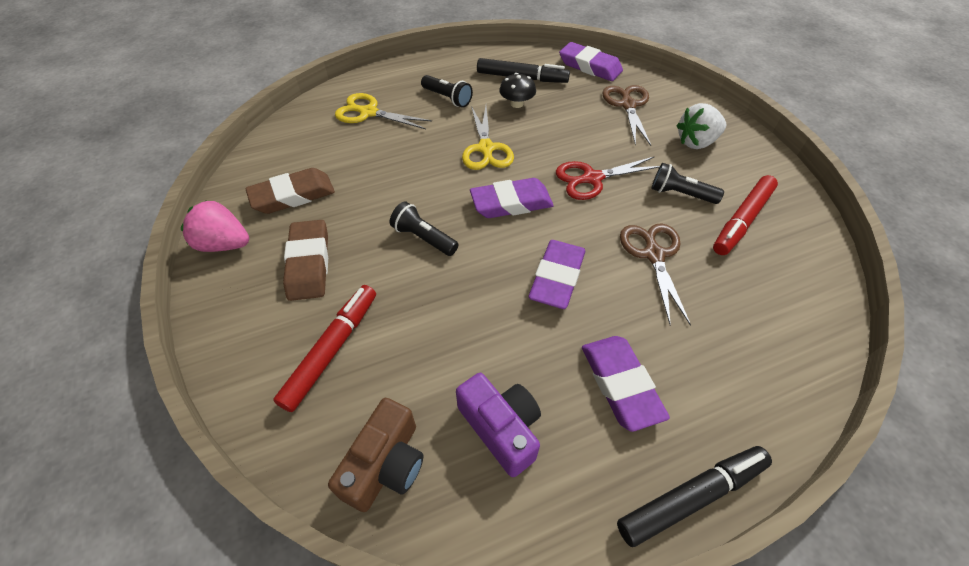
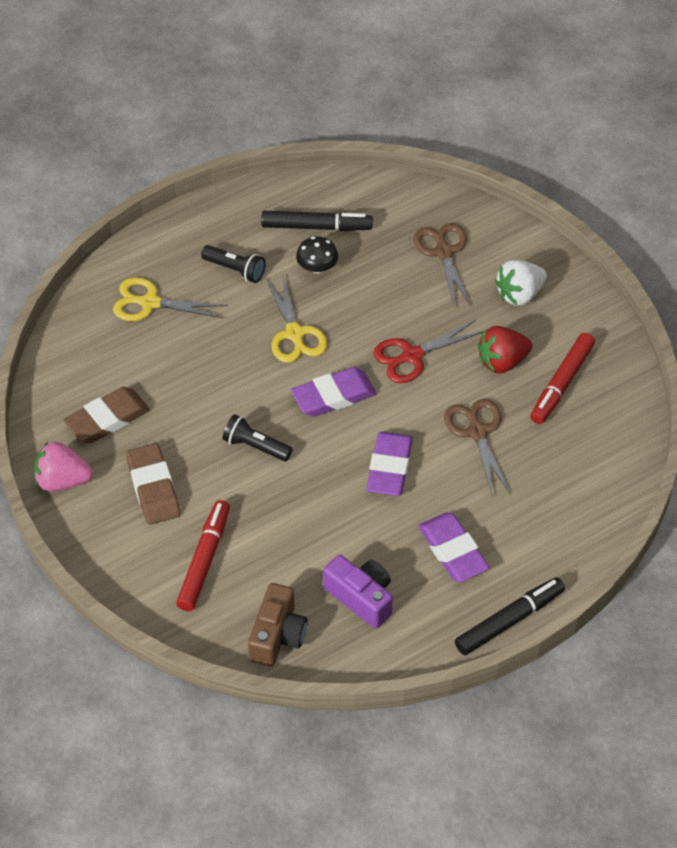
camera: 10 degrees left, 0 degrees up
purple eraser [559,42,623,81] -> none
black flashlight [651,163,724,204] -> red strawberry [478,326,532,374]

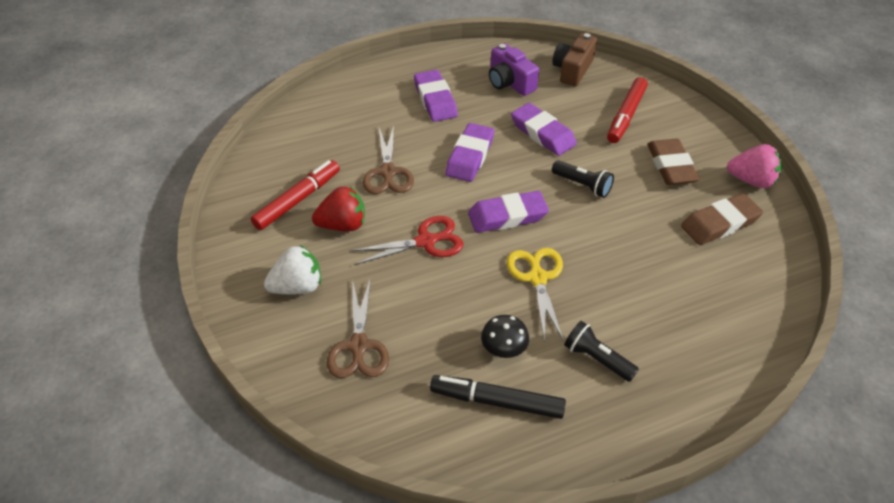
camera: 170 degrees left, 5 degrees down
yellow scissors [113,277,227,321] -> none
black marker [455,577,565,655] -> none
none -> purple eraser [511,103,577,156]

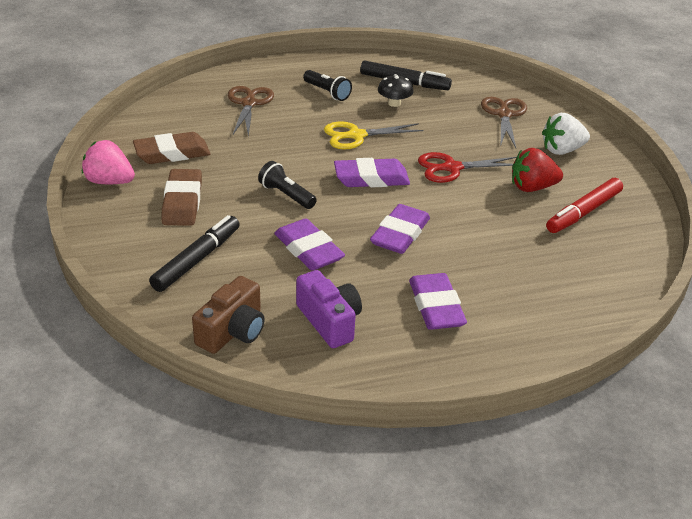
camera: 175 degrees left, 10 degrees down
brown scissors [363,125,414,194] -> brown scissors moved to [228,86,274,137]
yellow scissors [507,248,564,342] -> yellow scissors turned 75 degrees clockwise [324,122,424,150]
red marker [607,77,648,143] -> black marker [149,215,240,292]

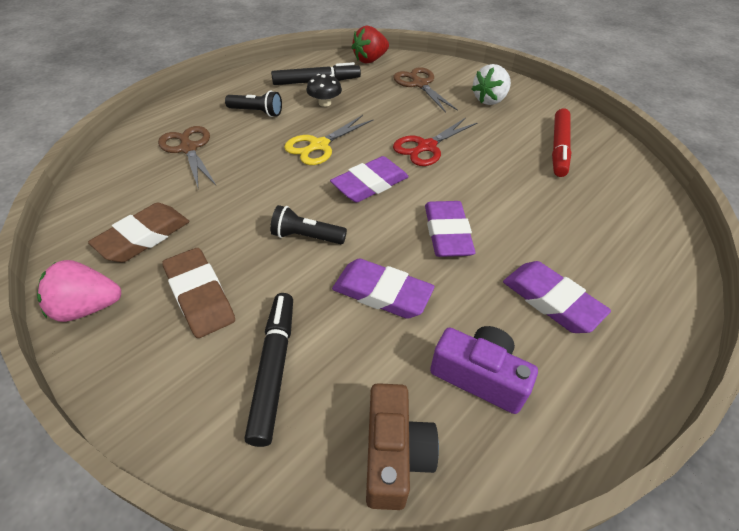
camera: 30 degrees left, 10 degrees up
red strawberry [512,148,563,192] -> red strawberry moved to [352,26,389,63]

